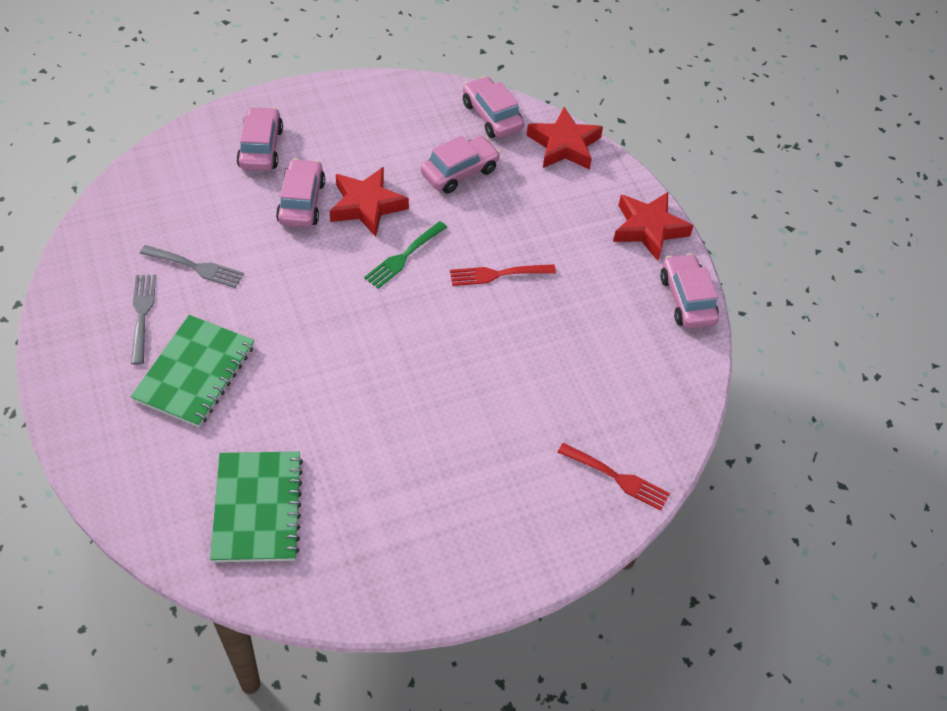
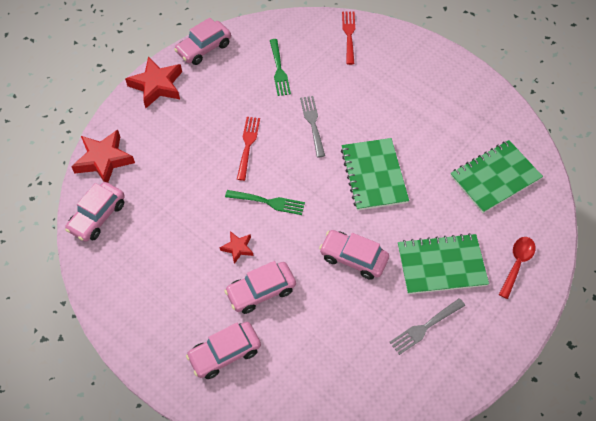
camera: 115 degrees left, 5 degrees up
grey fork [140,245,244,288] -> grey fork moved to [300,96,325,157]
red star [330,167,409,237] -> red star [220,231,253,264], size x0.53
pink car [421,136,501,194] -> pink car moved to [319,230,389,280]
red fork [450,264,556,286] -> red fork turned 135 degrees counterclockwise [237,117,260,181]
none -> green fork [270,39,291,96]
none -> green notebook [341,138,409,211]
none -> red spoon [499,237,536,299]

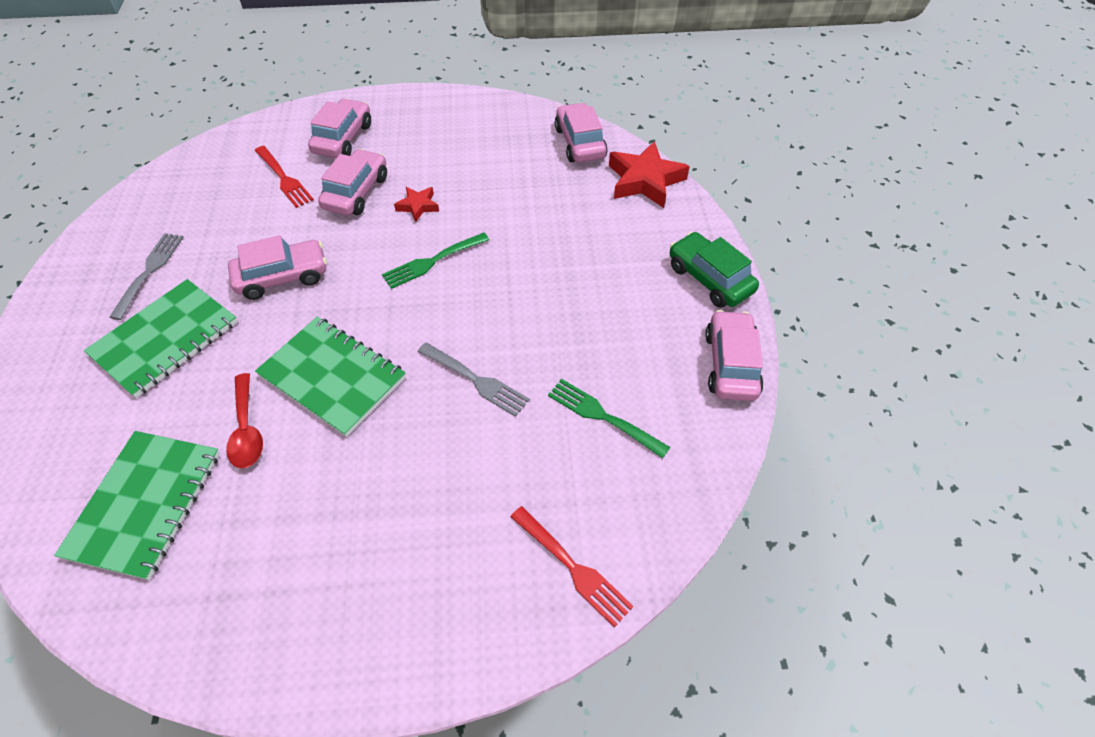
camera: 135 degrees right, 5 degrees down
red star [125,57,182,108] -> green car [670,232,759,308]
red fork [237,117,260,181] -> red fork moved to [255,146,314,208]
red spoon [499,237,536,299] -> red spoon moved to [226,373,263,468]

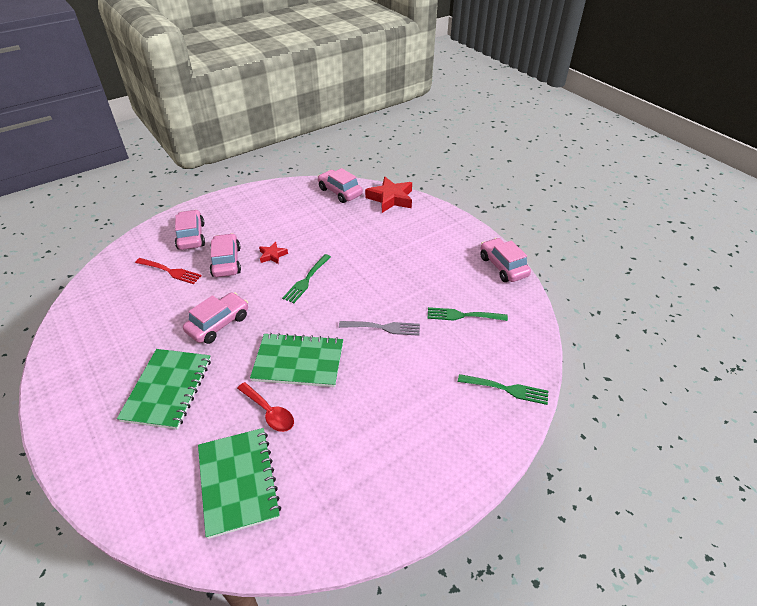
camera: 30 degrees left, 10 degrees down
grey fork [109,233,184,320] -> none
red fork [511,506,634,628] -> green fork [458,374,548,405]
green car [670,232,759,308] -> none

